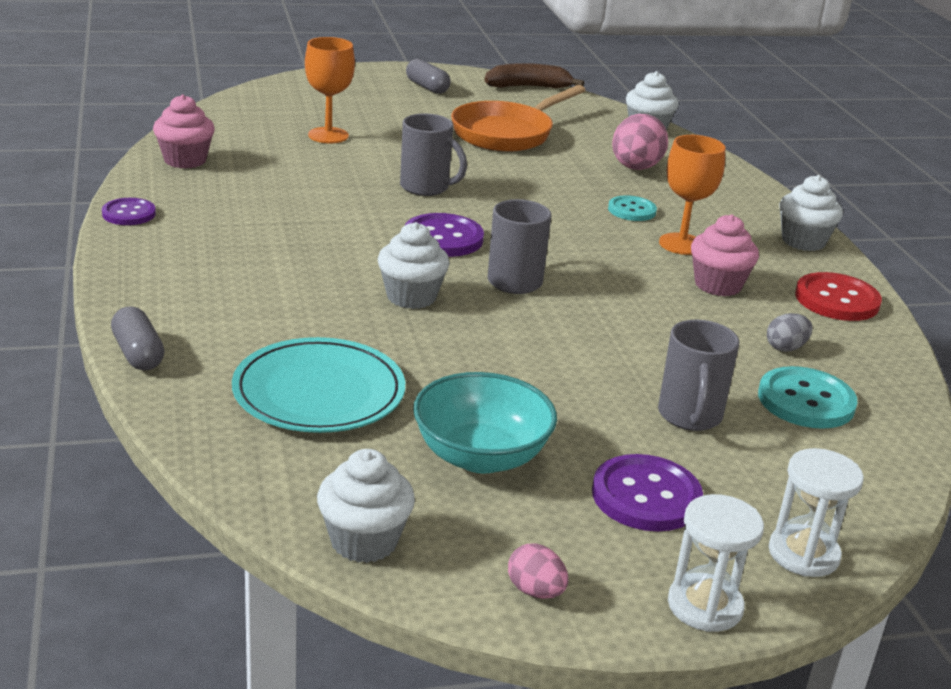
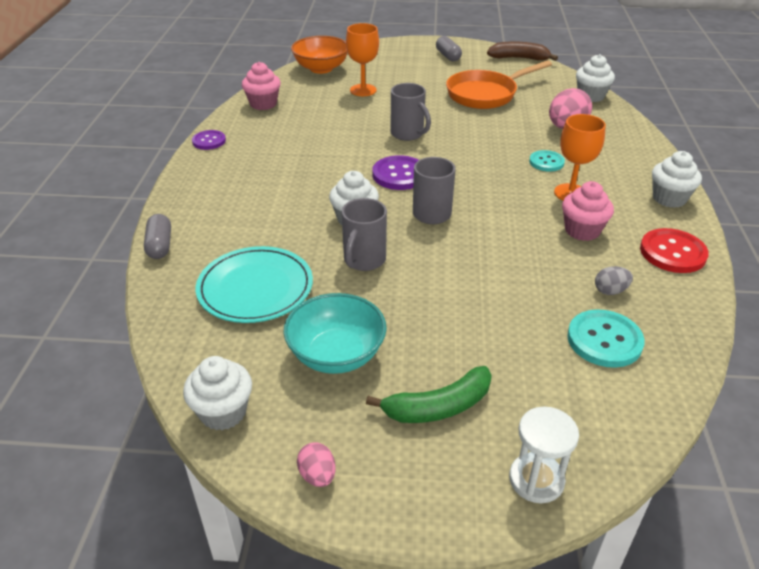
camera: 20 degrees right, 10 degrees up
purple button [592,454,703,531] -> green banana [366,366,492,423]
grey mug [658,320,739,431] -> grey mug moved to [341,198,387,271]
white hourglass [668,494,764,632] -> none
none -> orange bowl [291,36,348,74]

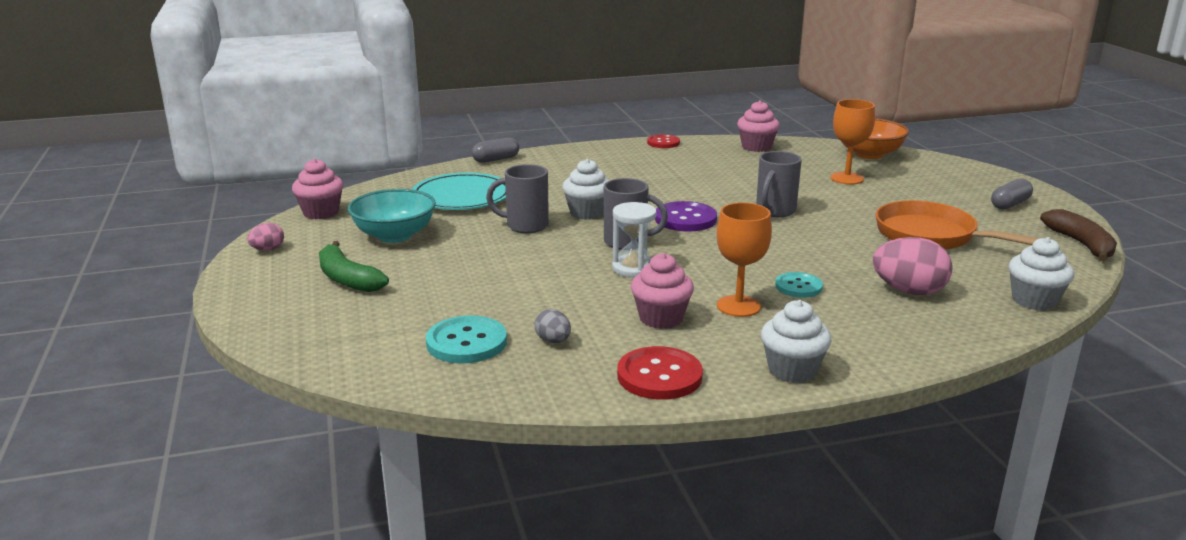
camera: 70 degrees right, 15 degrees down
white cupcake [183,356,252,430] -> pink cupcake [292,158,343,219]
purple button [192,130,226,150] -> red button [647,134,680,148]
white hourglass [509,406,579,503] -> white hourglass moved to [612,202,656,278]

